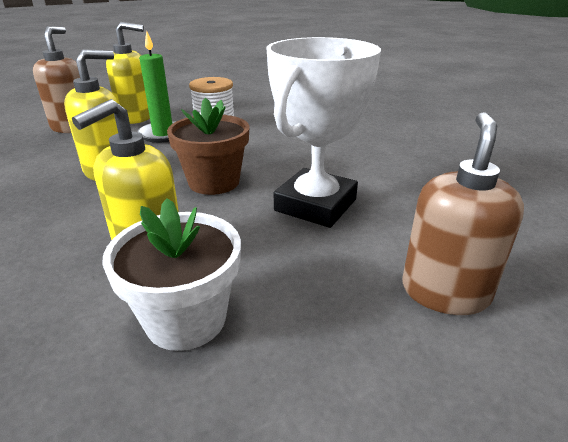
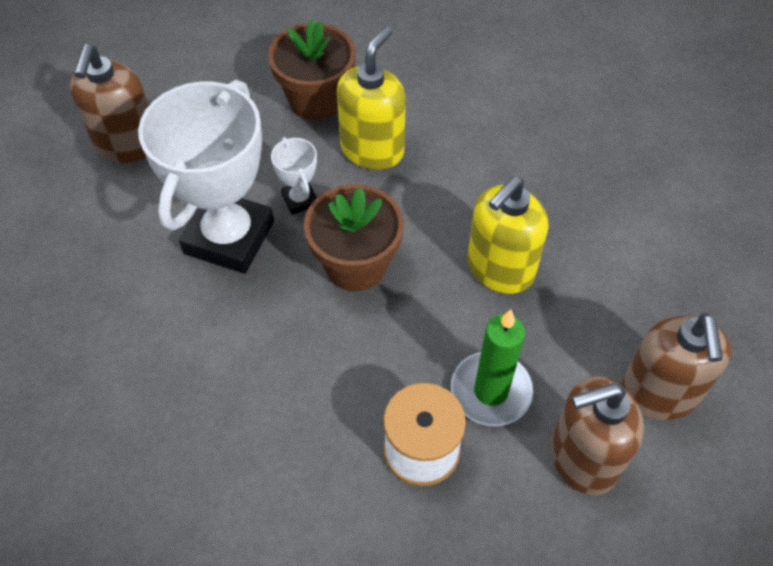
camera: 170 degrees right, 25 degrees up
white flower pot [102,198,241,351] -> brown flower pot [268,18,356,120]
yellow soap dispenser [106,22,150,124] -> brown soap dispenser [550,376,644,496]
none -> white trophy [271,137,317,215]

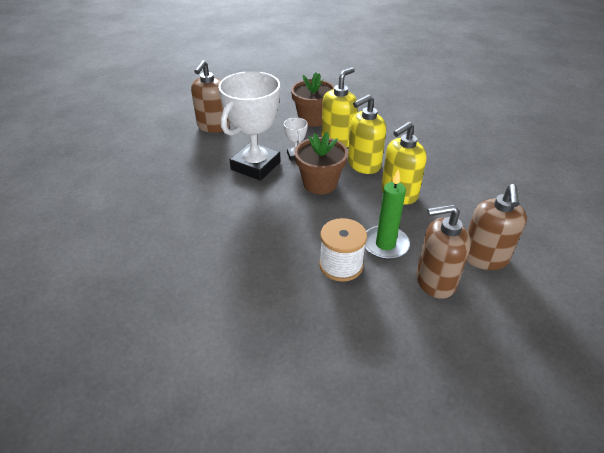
camera: 10 degrees right, 15 degrees down
none -> yellow soap dispenser [348,95,386,174]

